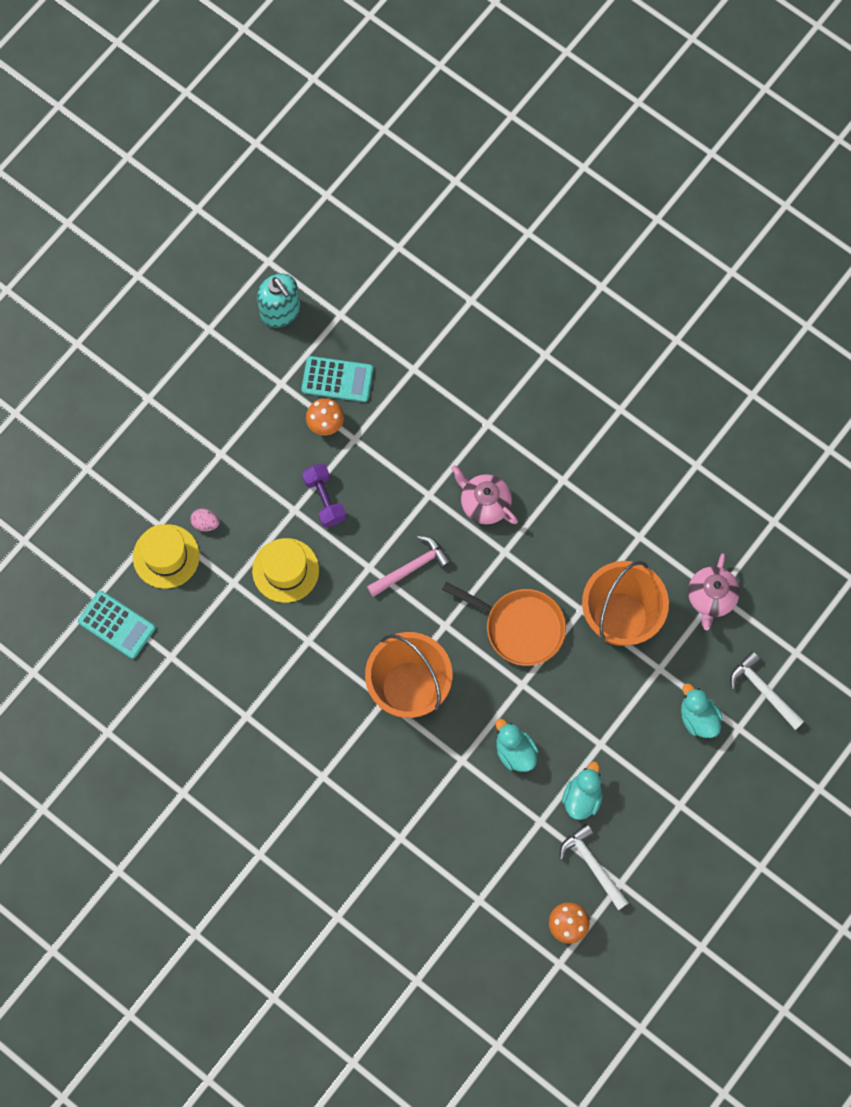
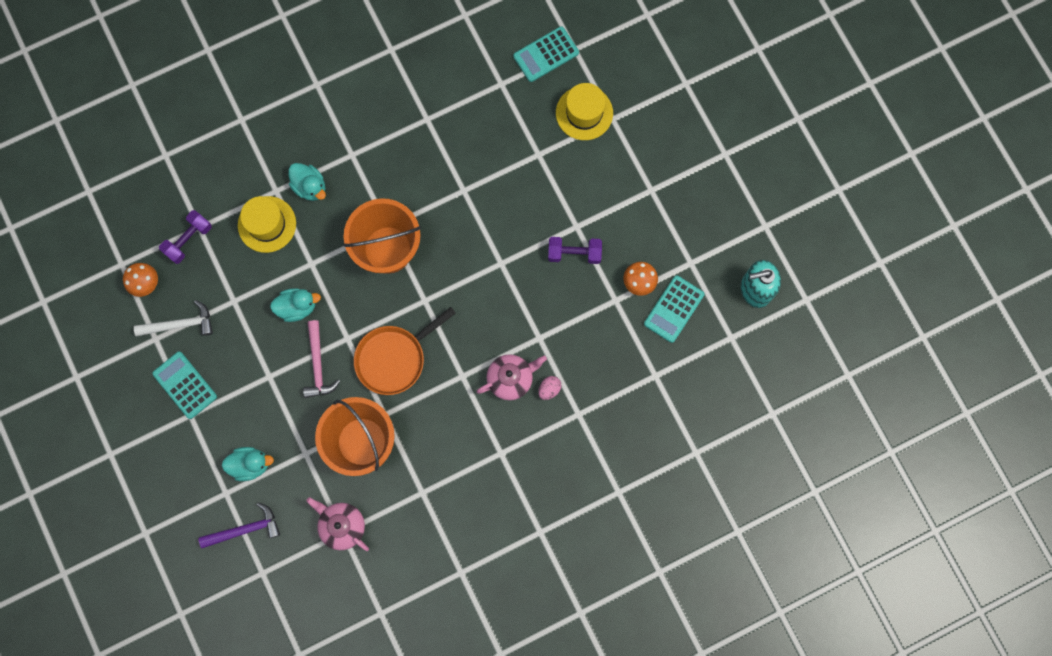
camera: 115 degrees right, 5 degrees up
pink egg [190,509,220,531] -> pink egg moved to [538,376,562,400]
yellow hat [252,538,319,603] -> yellow hat moved to [238,196,296,253]
pink hammer [367,536,451,597] -> pink hammer moved to [303,320,340,398]
turquoise duck [562,762,603,820] -> turquoise duck moved to [288,163,326,201]
white hammer [730,651,804,730] -> purple hammer [198,502,280,548]
none -> turquoise calculator [152,351,217,419]
none -> purple dumbbell [159,210,212,264]

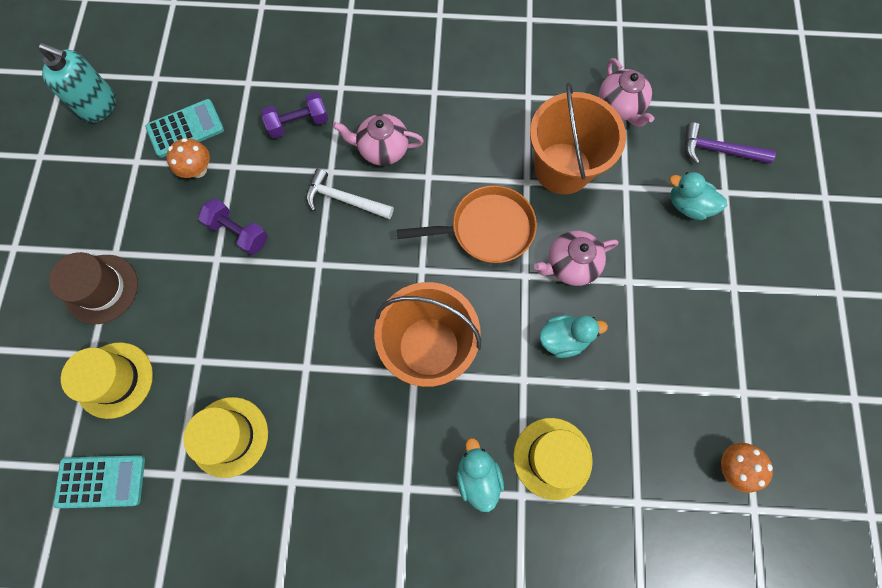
camera: 150 degrees left, 5 degrees down
white hammer [134,300,213,336] -> white hammer moved to [306,168,394,219]
turquoise calculator [152,351,217,419] -> none
purple dumbbell [159,210,212,264] -> purple dumbbell moved to [261,92,328,138]
turquoise duck [270,288,321,322] -> turquoise duck turned 150 degrees clockwise [539,315,608,358]
pink hammer [303,320,340,398] -> pink teapot [534,231,618,286]
pink egg [538,376,562,400] -> none
none -> brown hat [49,252,138,324]
none -> yellow hat [183,397,268,478]

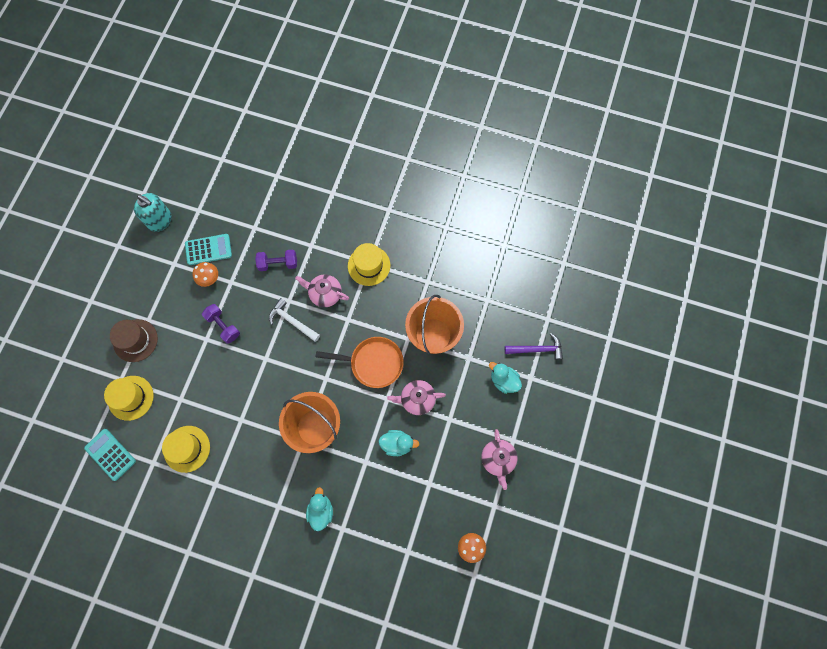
camera: 15 degrees right, 0 degrees up
turquoise calculator [54,455,145,508] -> turquoise calculator turned 150 degrees counterclockwise [84,429,136,481]
yellow hat [513,418,593,500] -> yellow hat moved to [348,243,391,286]
pink teapot [599,58,654,127] -> pink teapot moved to [481,429,518,490]
purple hammer [685,122,776,164] -> purple hammer turned 150 degrees clockwise [505,333,563,360]

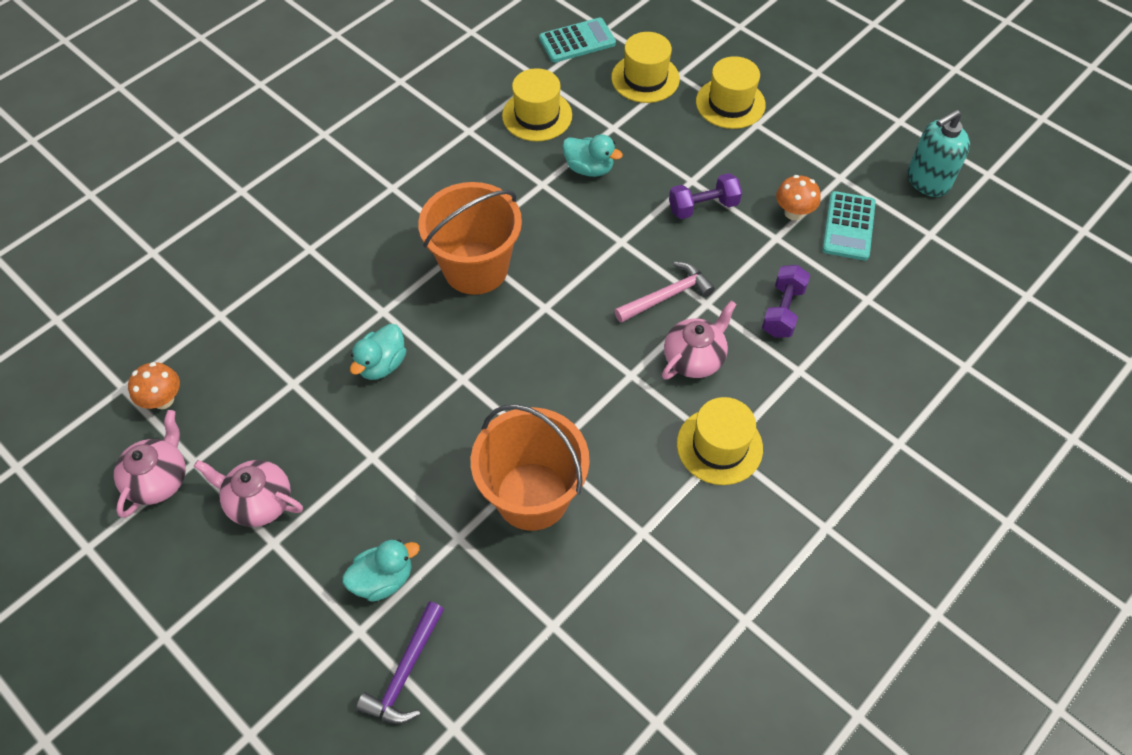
camera: 115 degrees right, 15 degrees down
brown hat [110,319,158,362] -> yellow hat [696,56,766,129]
white hammer [269,298,320,342] -> pink hammer [614,262,715,323]
turquoise duck [306,487,333,531] -> turquoise duck moved to [562,134,623,177]
orange pan [315,337,404,388] -> none
pink teapot [387,380,446,415] -> pink teapot moved to [114,410,186,518]

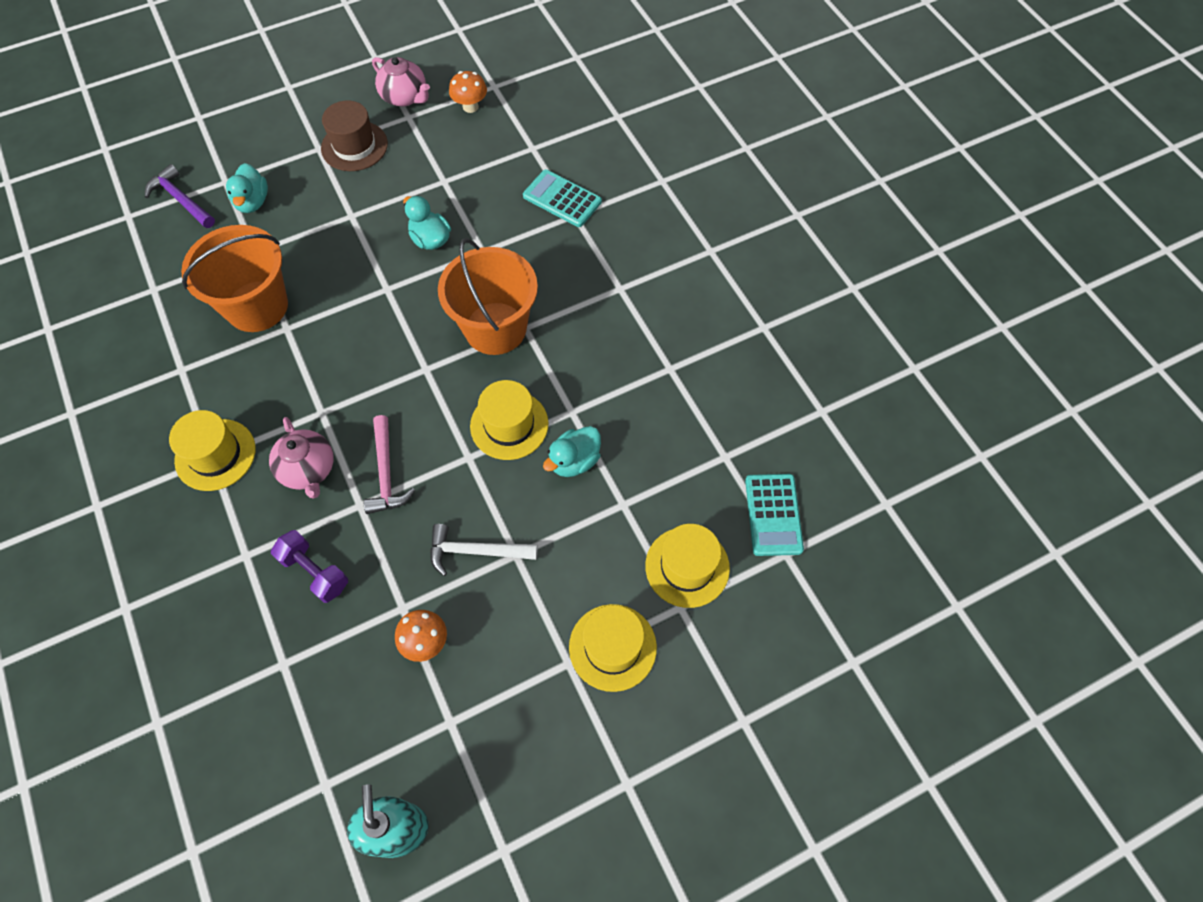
camera: 110 degrees right, 5 degrees up
pink teapot [194,460,303,527] -> brown hat [321,100,388,171]
yellow hat [502,68,572,141] -> yellow hat moved to [470,380,548,460]
purple dumbbell [669,173,742,219] -> white hammer [430,524,538,576]
turquoise calculator [822,191,876,261] -> turquoise calculator moved to [523,170,602,227]

